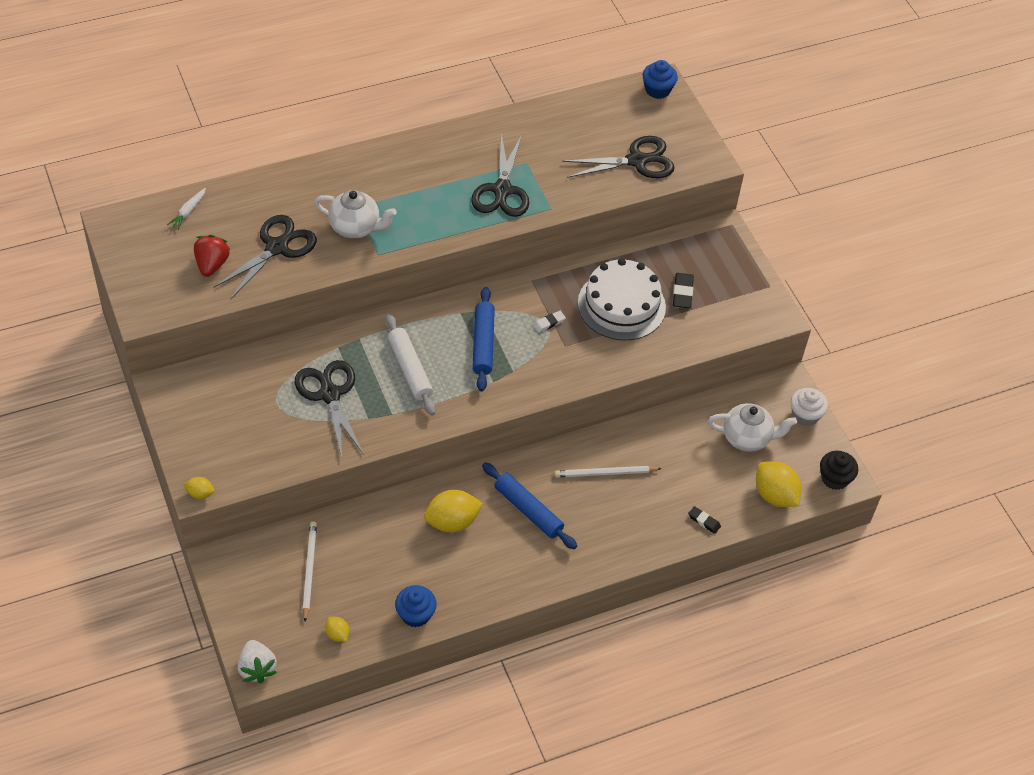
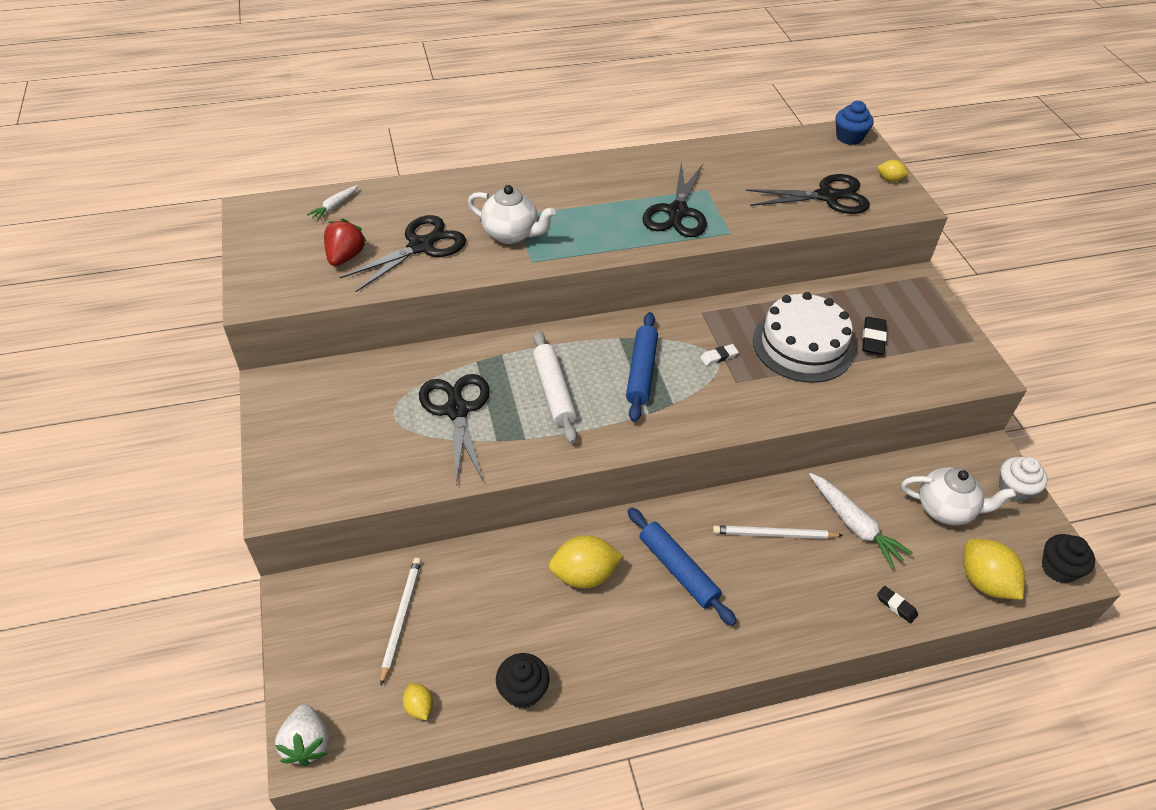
camera: 10 degrees right, 5 degrees down
yellow lemon [183,477,214,499] -> yellow lemon moved to [877,160,908,182]
blue cupcake [395,585,437,627] -> black cupcake [496,653,549,709]
none -> white carrot [809,473,913,569]

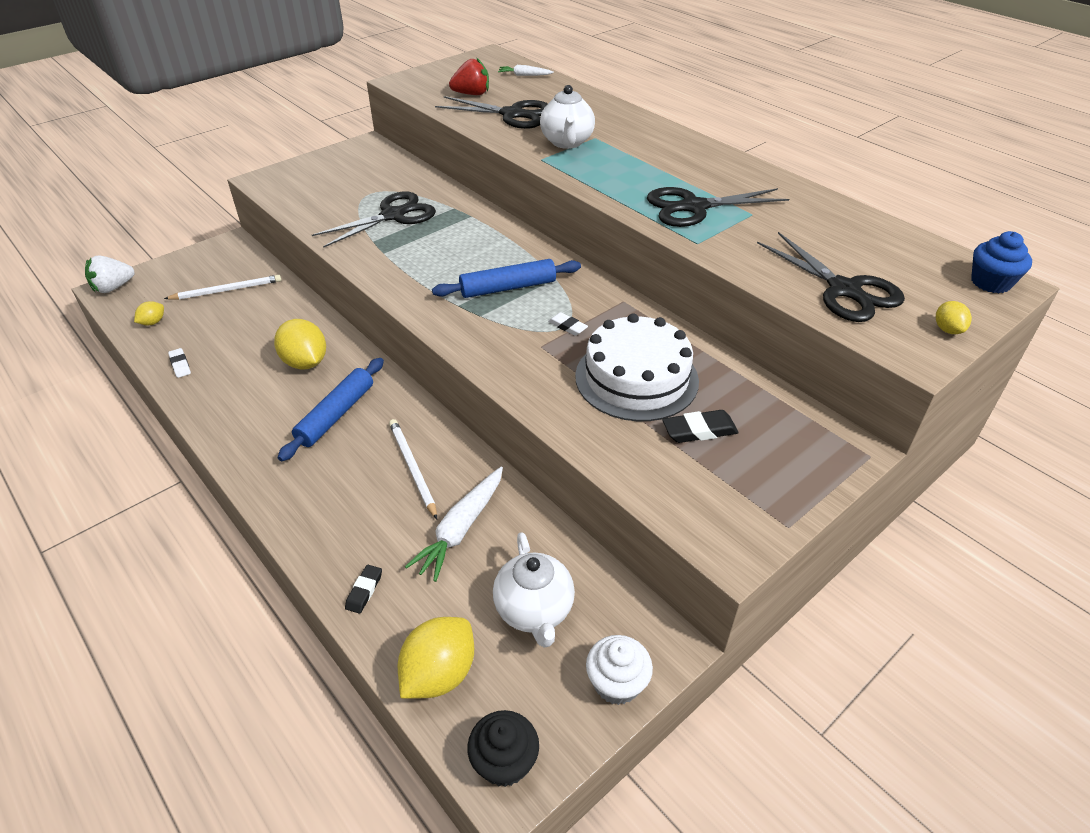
camera: 65 degrees right, 5 degrees down
black cupcake [496,653,549,709] -> white eraser [168,348,191,378]
white rolling pin [533,330,577,443] -> none

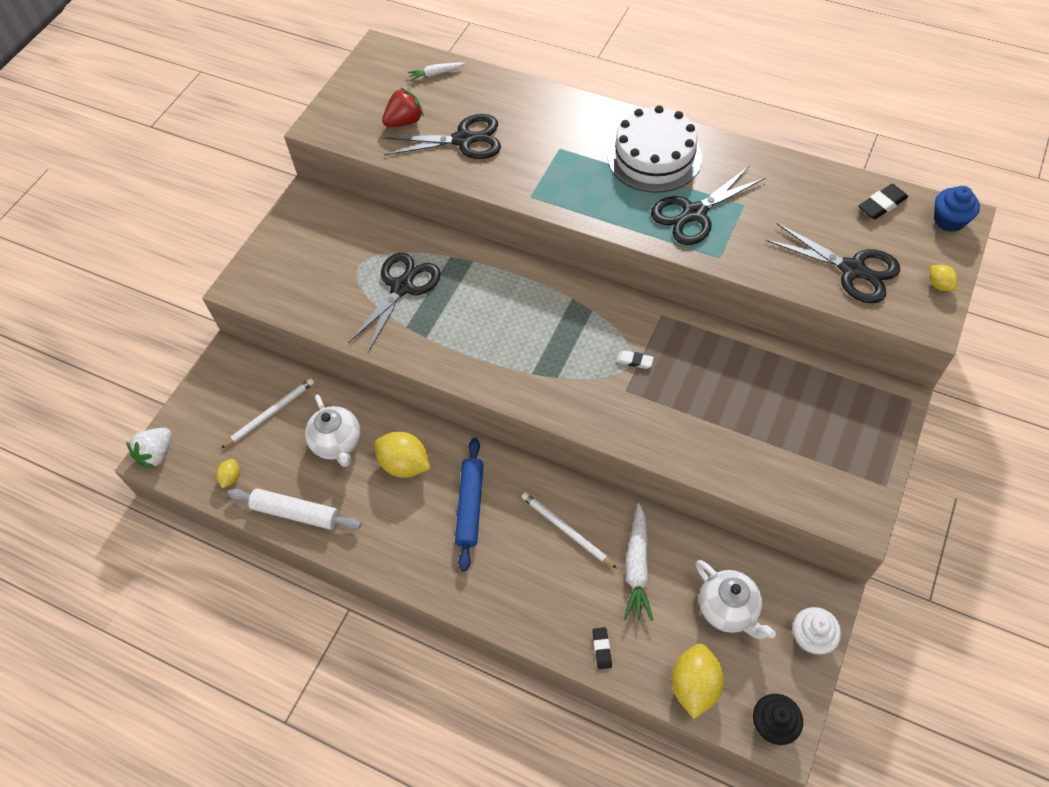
camera: 20 degrees left, 15 degrees up
white eraser [168,348,191,378] -> white rolling pin [228,489,361,530]
blue rolling pin [432,259,581,298] -> none
white teapot [540,85,595,149] -> white teapot moved to [305,394,361,467]
white cake [575,313,699,421] -> white cake moved to [608,105,702,193]
black eraser [662,410,739,443] -> black eraser moved to [858,184,908,220]

